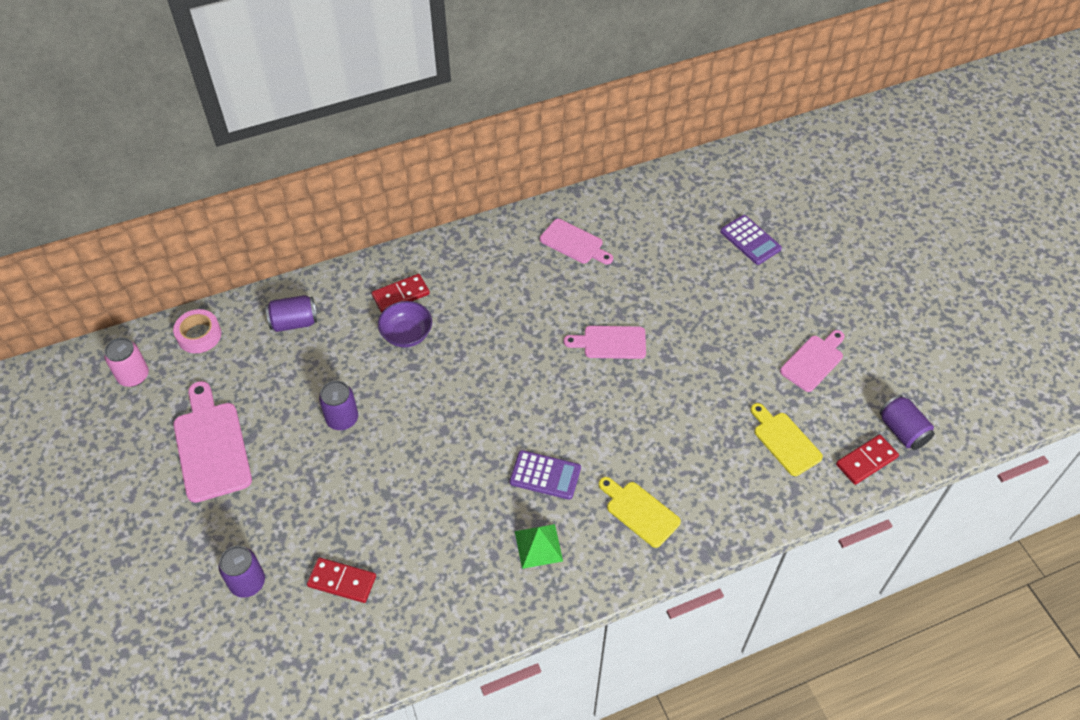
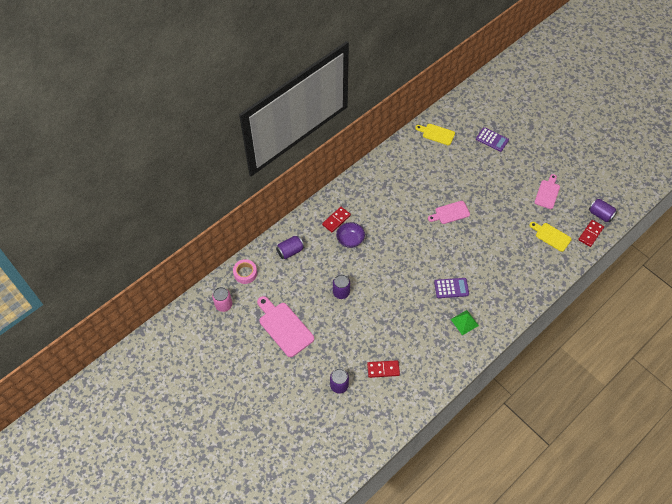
camera: 20 degrees left, 5 degrees up
pink cutting board [540,219,613,264] -> none
yellow cutting board [599,477,681,548] -> yellow cutting board moved to [415,124,455,145]

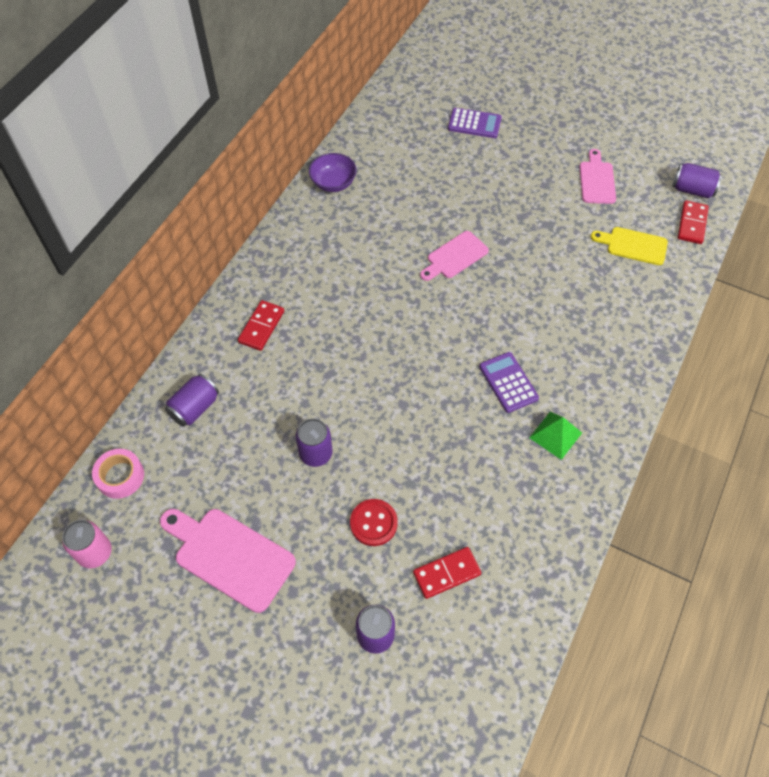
camera: 20 degrees left, 0 degrees up
purple bowl [336,222,365,248] -> purple bowl moved to [309,153,357,192]
yellow cutting board [415,124,455,145] -> none
purple calculator [434,278,469,298] -> purple calculator turned 90 degrees counterclockwise [479,352,539,413]
none -> red button [350,499,398,546]

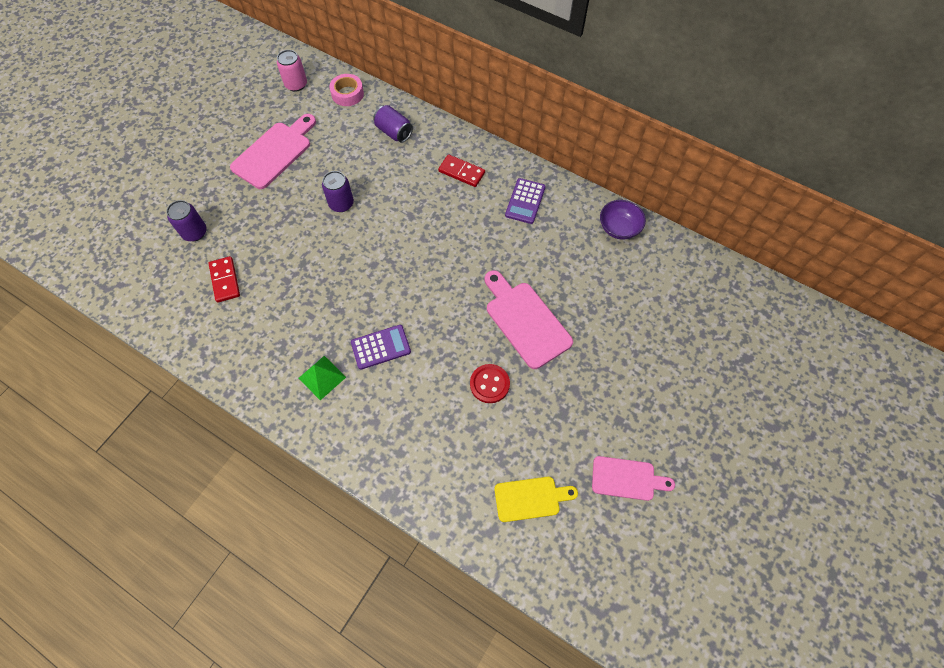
camera: 95 degrees right, 5 degrees up
red button [350,499,398,546] -> red button moved to [470,364,510,403]
pink cutting board [420,231,489,281] -> pink cutting board [485,270,573,369], size x1.57
purple calculator [448,108,502,138] -> purple calculator moved to [505,178,546,224]
yellow cutting board [591,227,668,265] -> yellow cutting board turned 60 degrees clockwise [494,477,578,522]
purple can [672,163,722,198] -> none
red domino [678,200,709,244] -> none

